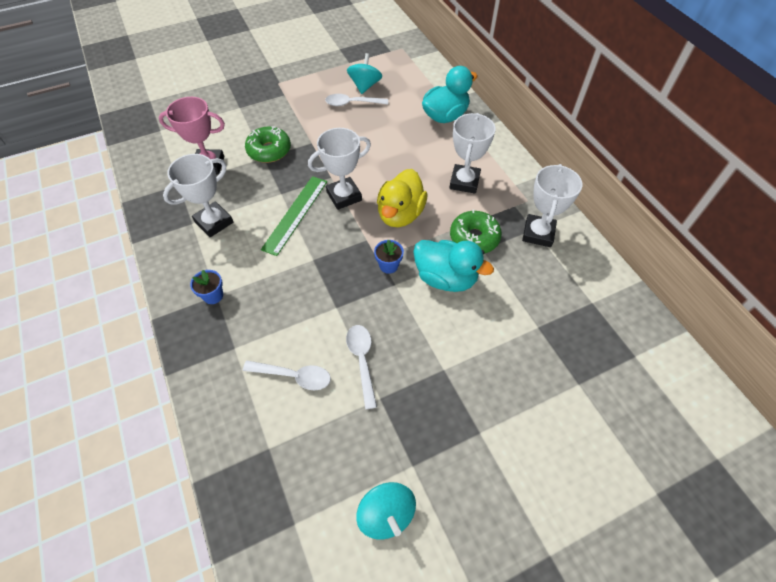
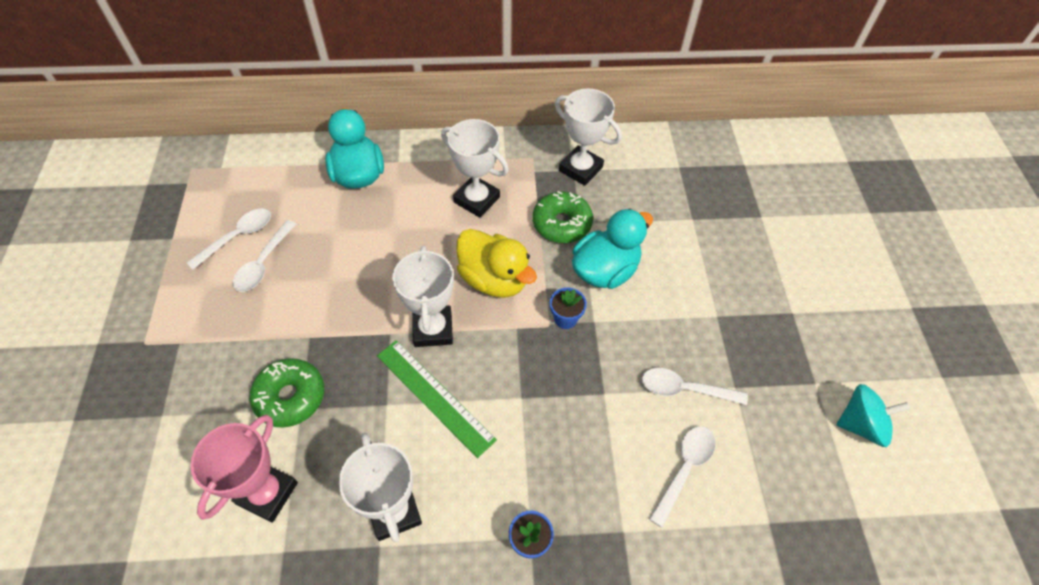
camera: 70 degrees left, 0 degrees up
turquoise spinning top [347,53,382,94] -> white spoon [187,208,271,270]

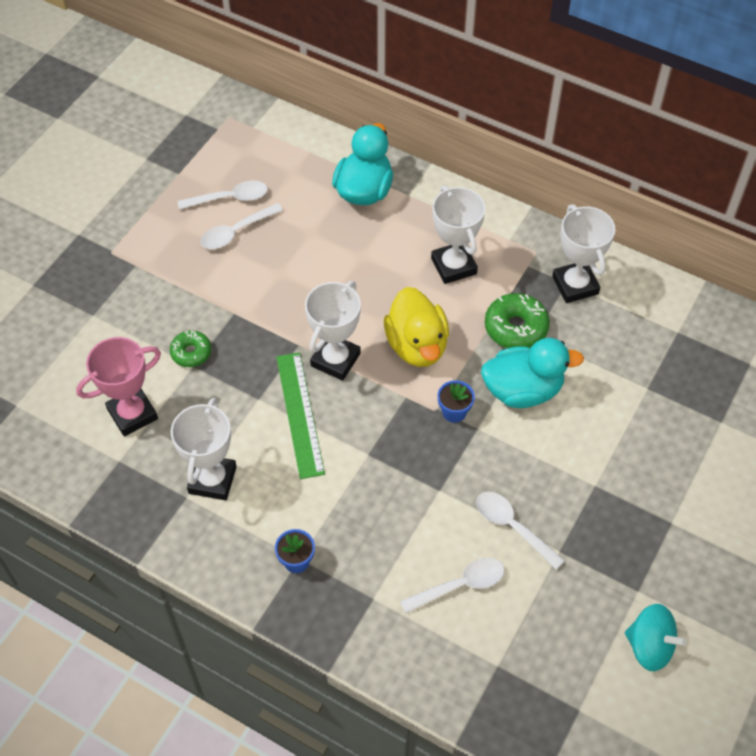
camera: 35 degrees right, 0 degrees up
green donut [250,358,324,428] -> green donut [170,330,211,367], size x0.64

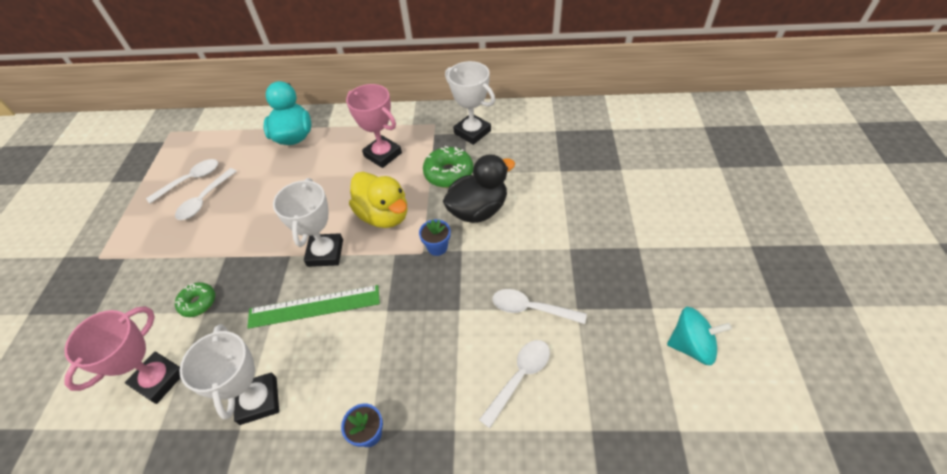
camera: 25 degrees left, 5 degrees down
green ruler [276,352,325,479] -> green ruler turned 60 degrees counterclockwise [247,285,380,329]
white trophy [431,186,486,284] -> pink trophy [346,84,402,168]
turquoise duck [481,338,584,408] -> black duck [443,154,515,223]

